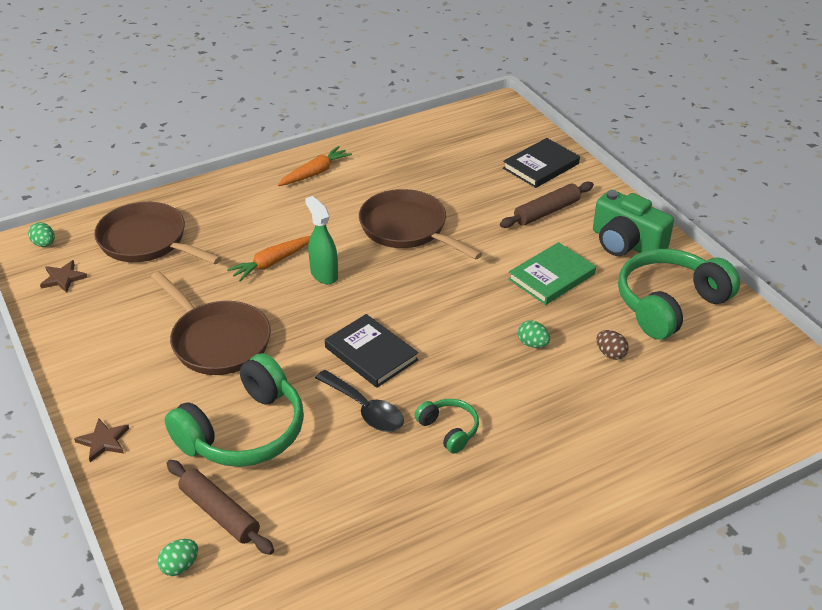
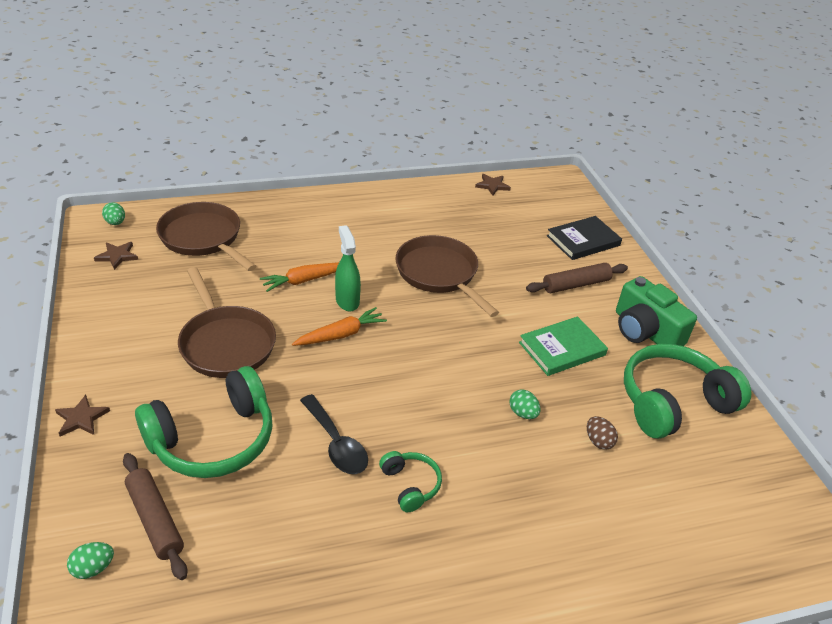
camera: 10 degrees right, 0 degrees up
orange carrot [278,146,352,186] -> orange carrot moved to [292,307,387,346]
black book [325,314,419,388] -> none
none -> brown star [475,174,511,196]

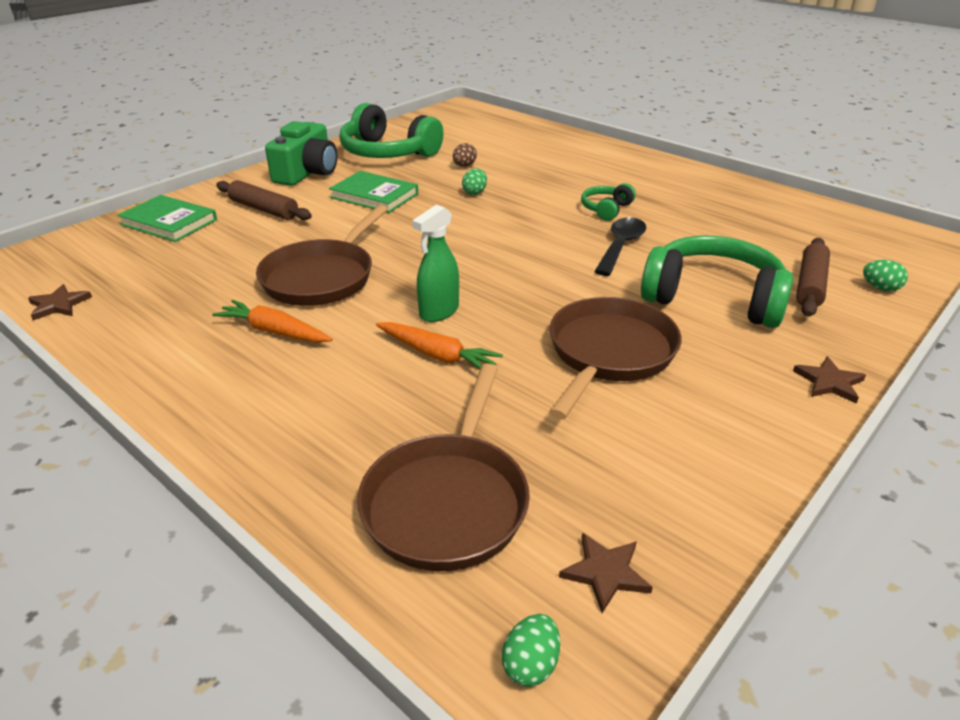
camera: 120 degrees left, 5 degrees down
orange carrot [292,307,387,346] -> orange carrot moved to [212,300,332,343]
black book [547,216,622,260] -> green book [117,195,217,242]

